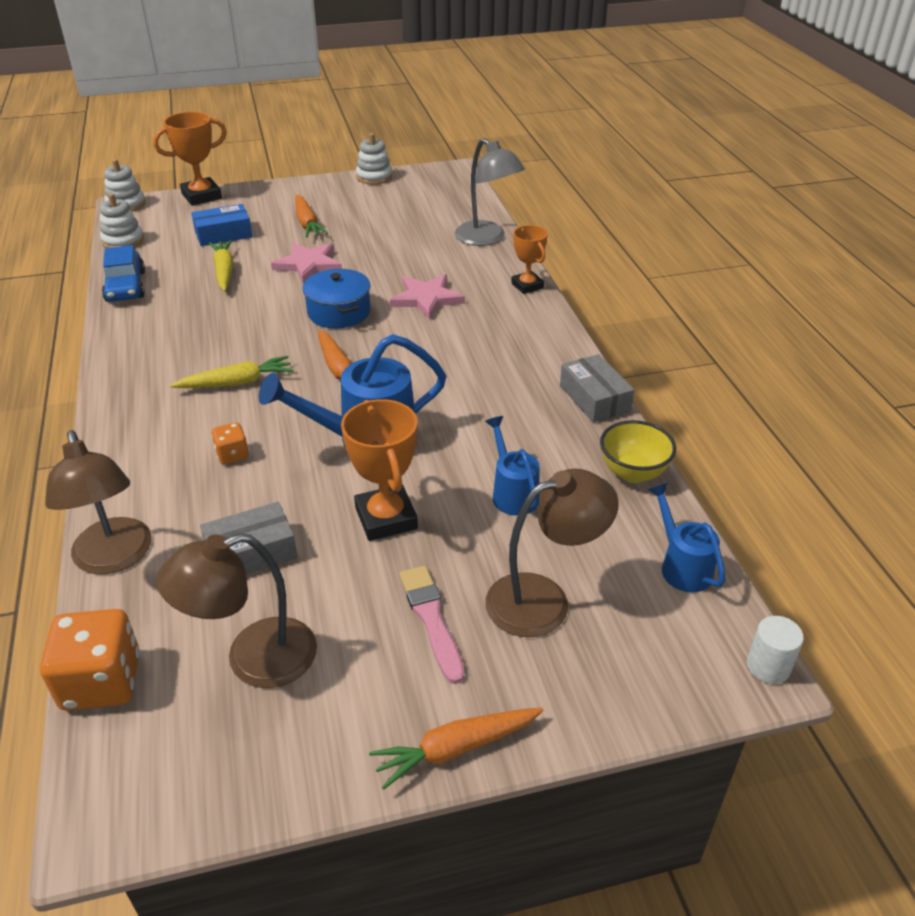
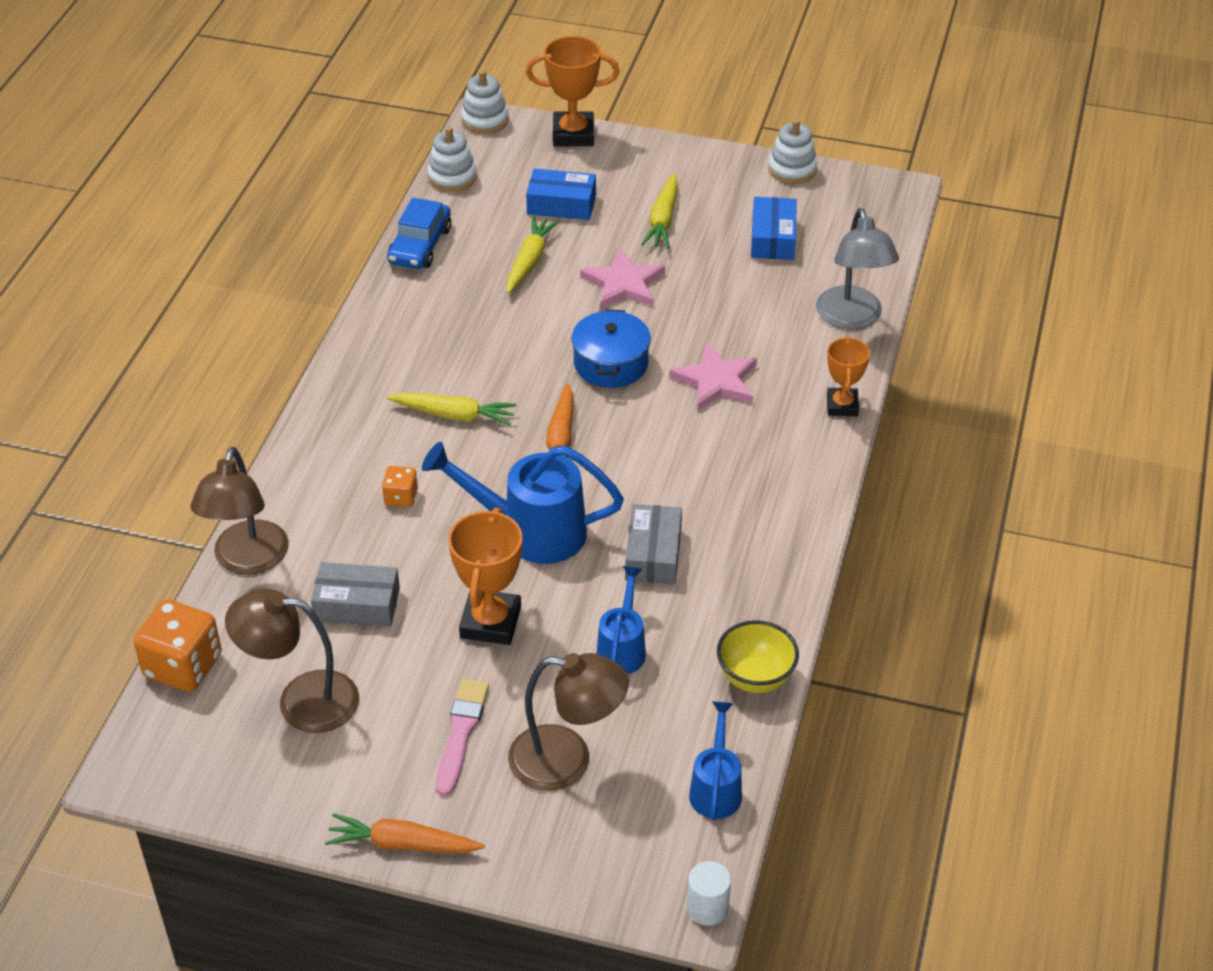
camera: 30 degrees right, 5 degrees up
orange carrot [295,195,328,238] -> yellow carrot [641,173,678,248]
grey box [560,354,634,423] -> grey box moved to [625,504,682,584]
none -> blue box [751,197,797,260]

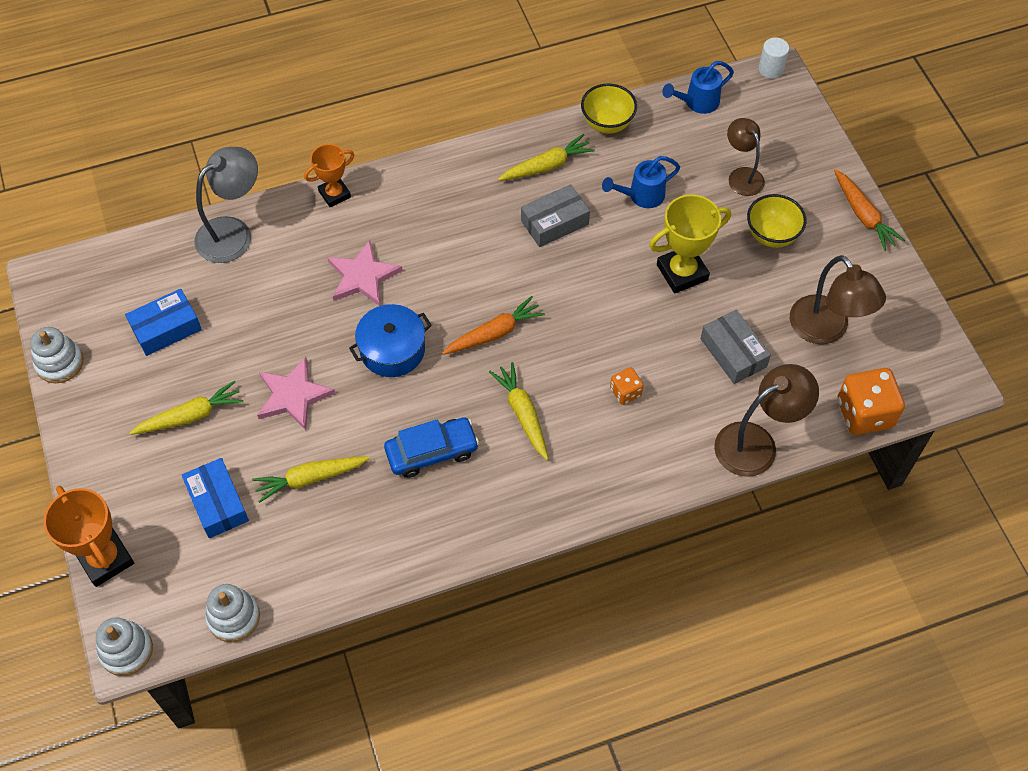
camera: 125 degrees left, 15 degrees up
blue car [387,197,451,269] -> blue car moved to [384,417,479,478]
blue watering can [422,442,624,564] -> none
pink brush [436,679,489,796] -> yellow bowl [747,194,807,248]
orange trophy [448,508,523,645] -> yellow trophy [649,194,731,293]
brown lamp [508,653,629,791] -> brown lamp [727,118,765,196], size x0.66
none -> yellow carrot [498,134,595,181]

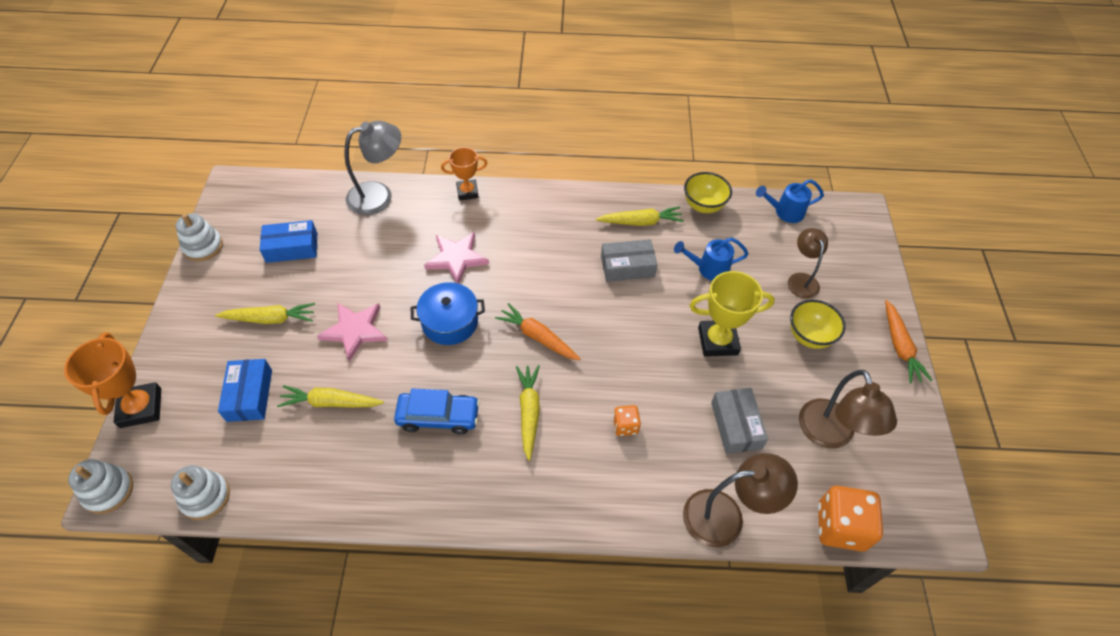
camera: 20 degrees right, 5 degrees down
orange carrot [442,296,545,355] -> orange carrot turned 135 degrees counterclockwise [495,303,581,360]
white cylinder [759,37,789,79] -> none

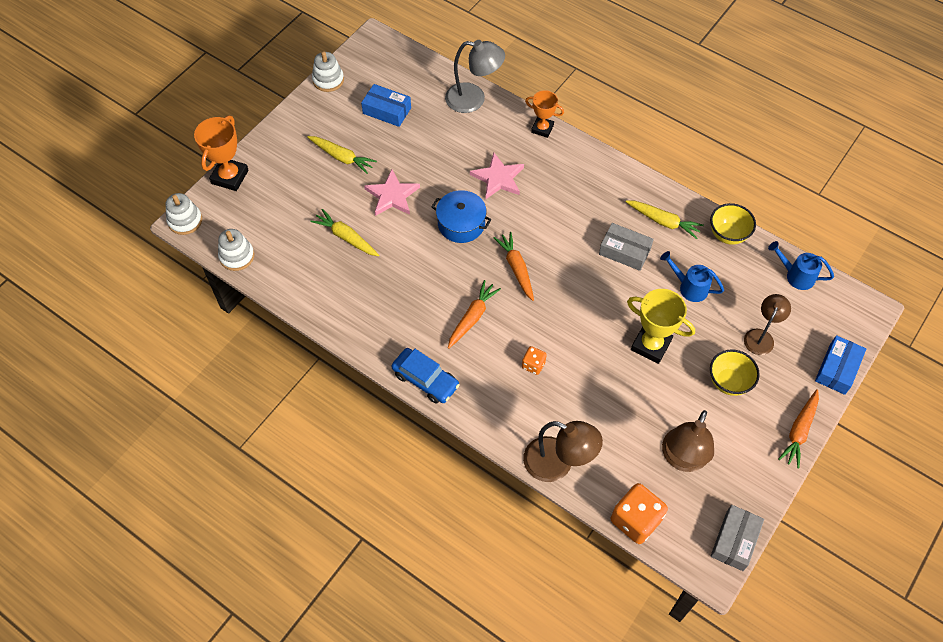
camera: 35 degrees right, 5 degrees up
blue box [218,359,272,422] -> blue box moved to [815,335,866,395]
blue car [394,388,480,435] -> blue car moved to [391,348,460,404]
yellow carrot [516,365,540,461] -> orange carrot [448,280,501,349]
grey box [711,388,768,454] -> grey box moved to [710,505,764,571]

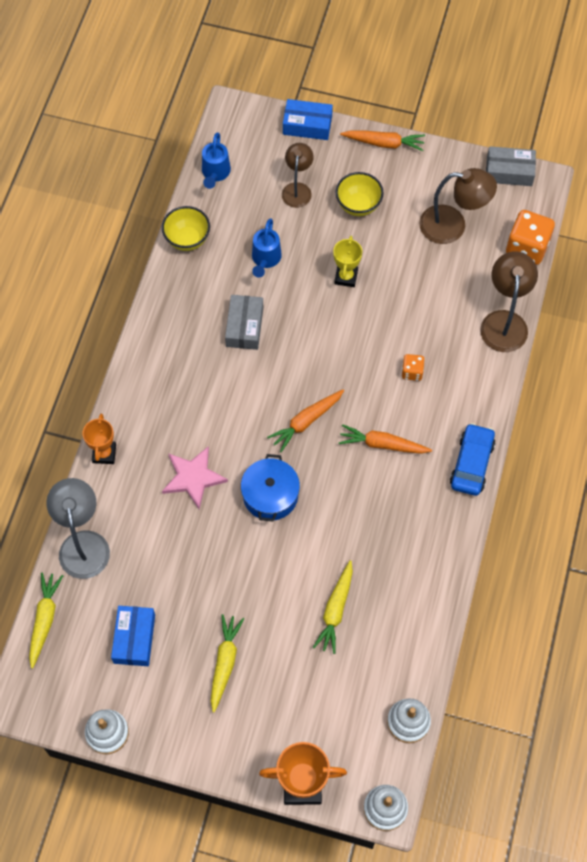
camera: 110 degrees left, 5 degrees up
pink star [364,169,420,216] -> none
yellow carrot [625,200,704,239] -> yellow carrot moved to [29,573,63,669]
yellow trophy [627,289,695,364] -> yellow trophy [333,236,362,287], size x0.65
brown lamp [744,294,791,355] -> brown lamp turned 90 degrees clockwise [282,143,314,208]

